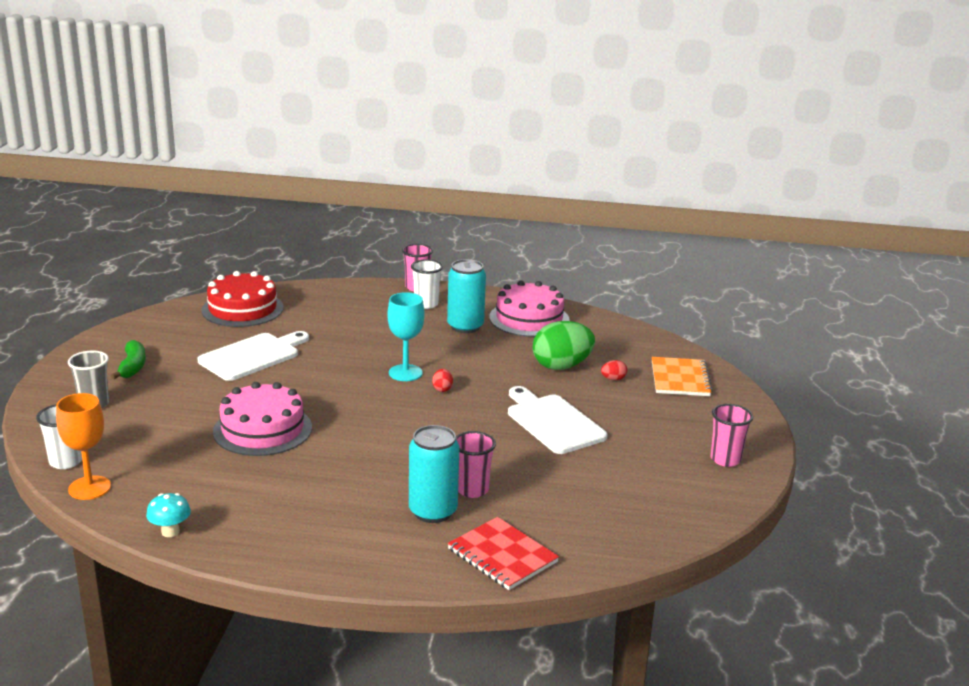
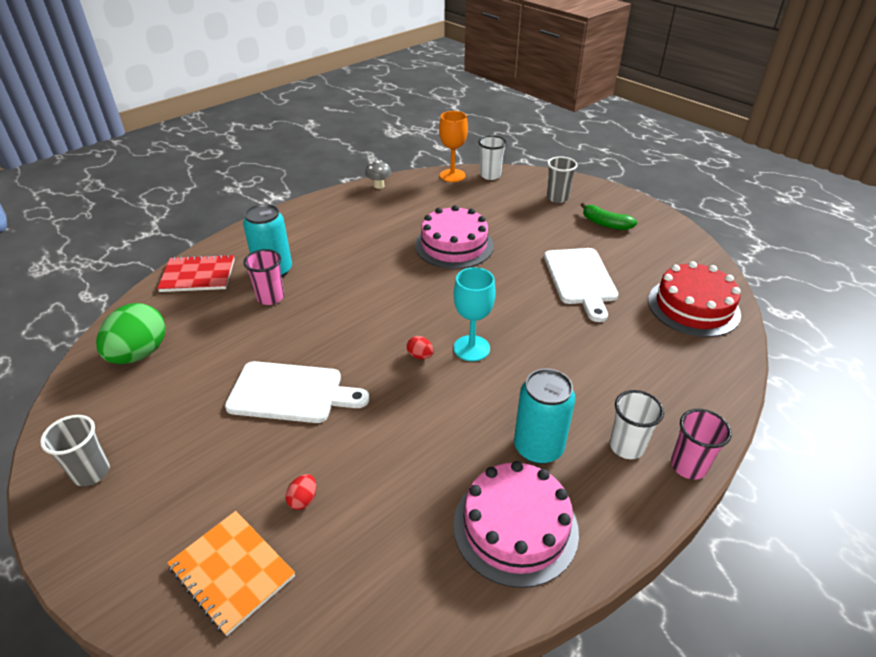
camera: 130 degrees right, 15 degrees up
turquoise mushroom [146,493,191,537] -> grey mushroom [365,160,392,189]
green egg [533,321,595,370] -> green egg moved to [96,303,166,364]
pink cup [710,404,753,467] -> grey cup [40,415,110,486]

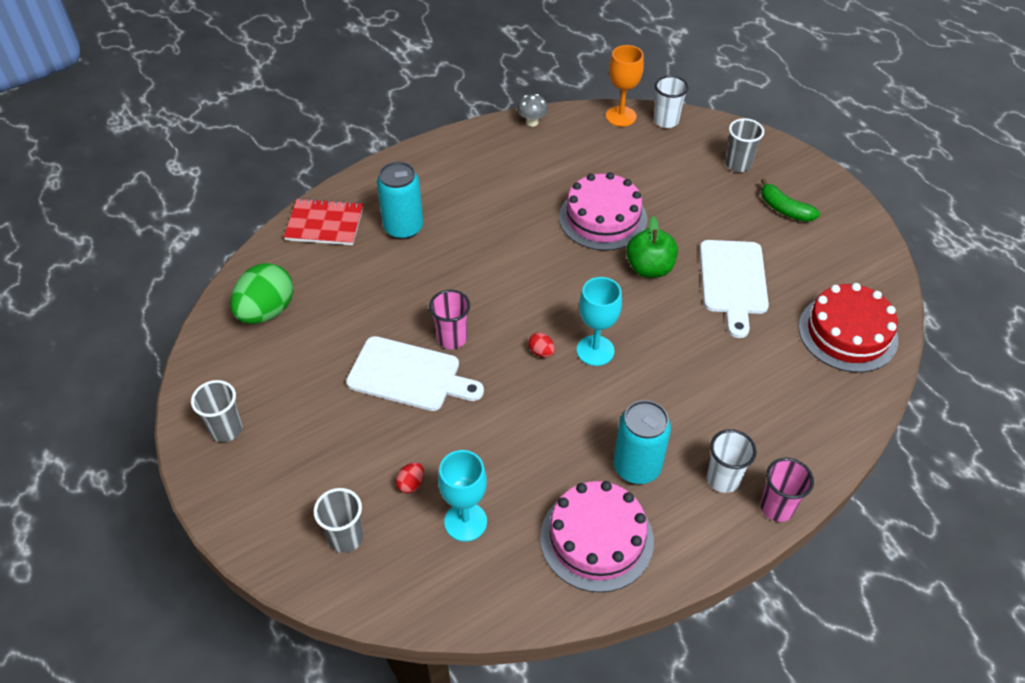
camera: 10 degrees right, 10 degrees up
orange notebook [167,511,295,636] -> grey cup [314,488,363,553]
pink cup [243,249,284,305] -> pink cup moved to [429,290,470,349]
none -> turquoise goblet [438,450,487,542]
none -> green apple [626,216,678,278]

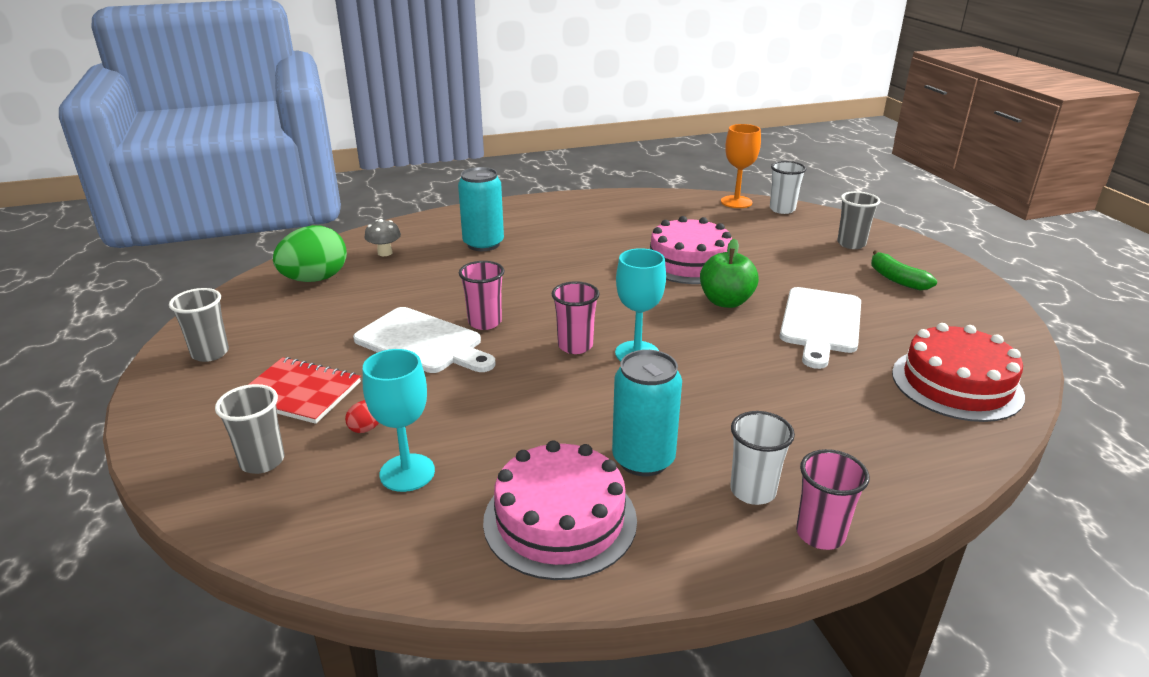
camera: 15 degrees right, 20 degrees down
red notebook [284,198,363,245] -> red notebook moved to [248,357,361,424]
grey mushroom [517,94,548,127] -> grey mushroom moved to [365,219,401,256]
red egg [528,332,555,358] -> pink cup [551,281,600,354]

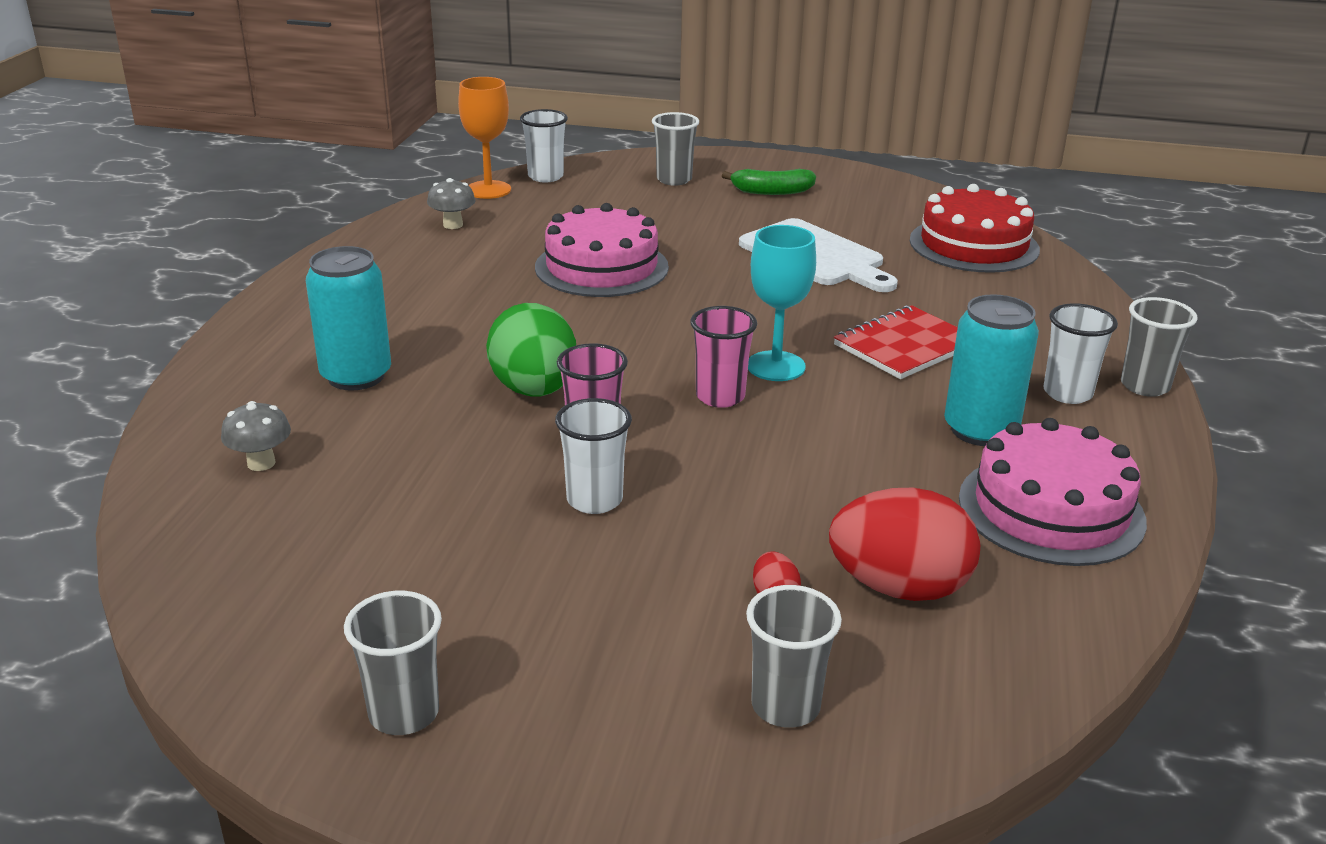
camera: 60 degrees left, 0 degrees up
red notebook [248,357,361,424] -> red notebook moved to [834,305,958,379]
green egg [273,225,347,282] -> green egg moved to [486,303,576,396]
white cutting board [353,307,496,373] -> white cup [555,398,632,514]
turquoise goblet [363,349,435,492] -> red egg [829,488,980,601]
green apple [700,239,759,308] -> none
pink cup [796,449,870,550] -> grey cup [1121,297,1198,397]
none -> grey mushroom [427,178,475,229]

